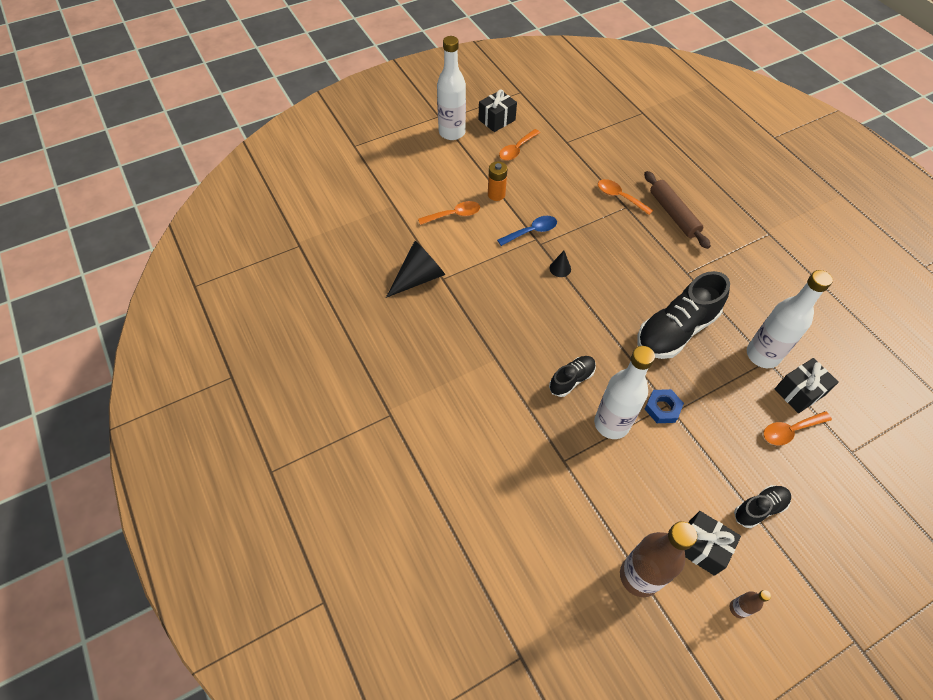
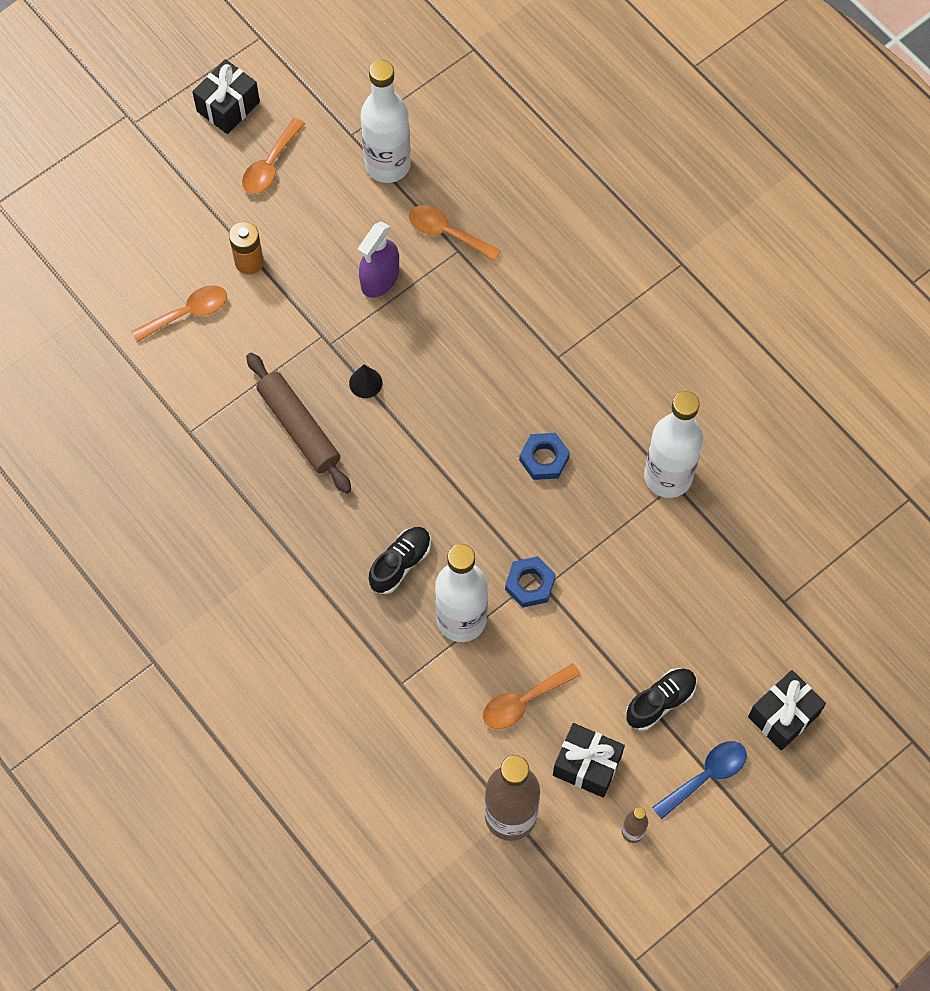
camera: 10 degrees left, 10 degrees up
black cone [386,241,445,298] -> none
white bottle [437,36,466,140] -> white bottle moved to [361,60,411,183]
blue spoon [497,216,557,246] -> blue spoon moved to [652,741,747,819]
black shoe [637,271,730,359] -> blue nut [519,433,570,480]
brown rolling pin [644,171,711,249] -> brown rolling pin moved to [246,353,351,494]
orange spoon [763,411,832,445] -> orange spoon moved to [483,663,581,729]
black gift [775,358,839,413] -> black gift moved to [748,670,826,750]
none -> purple spray bottle [358,221,399,298]

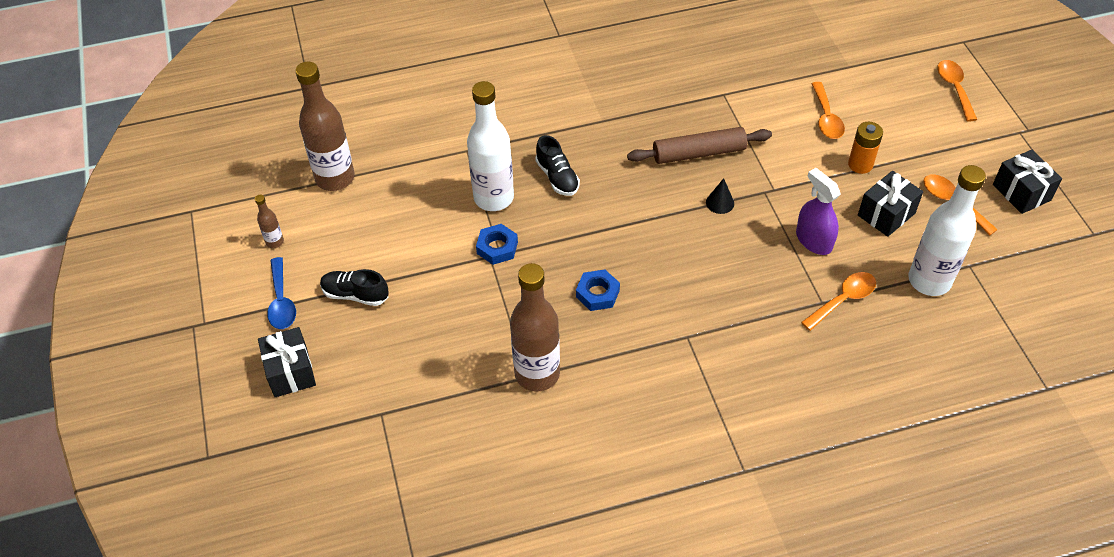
camera: 115 degrees right, 15 degrees down
orange spoon [483,663,581,729] -> orange spoon moved to [937,60,977,122]
black gift [553,723,625,798] -> black gift moved to [858,171,923,237]
black shoe [625,668,697,731] -> black shoe turned 120 degrees clockwise [320,269,389,306]
white bottle [644,391,703,498] -> brown bottle [510,263,560,391]

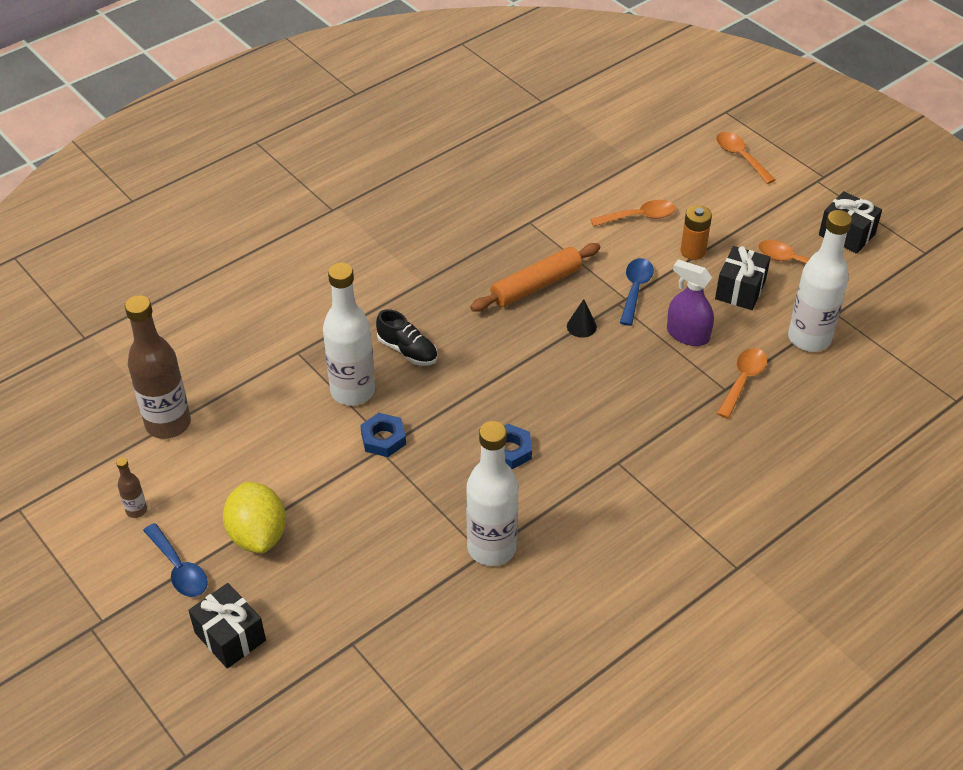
camera: 25 degrees left, 5 degrees down
black shoe [320,269,389,306] -> yellow lemon [223,482,286,553]
brown bottle [510,263,560,391] -> white bottle [466,421,518,566]
brown rolling pin [627,127,772,164] -> orange rolling pin [470,243,600,312]
orange spoon [811,82,845,139] -> orange spoon turned 75 degrees counterclockwise [591,200,675,227]
none -> blue spoon [620,258,654,326]

